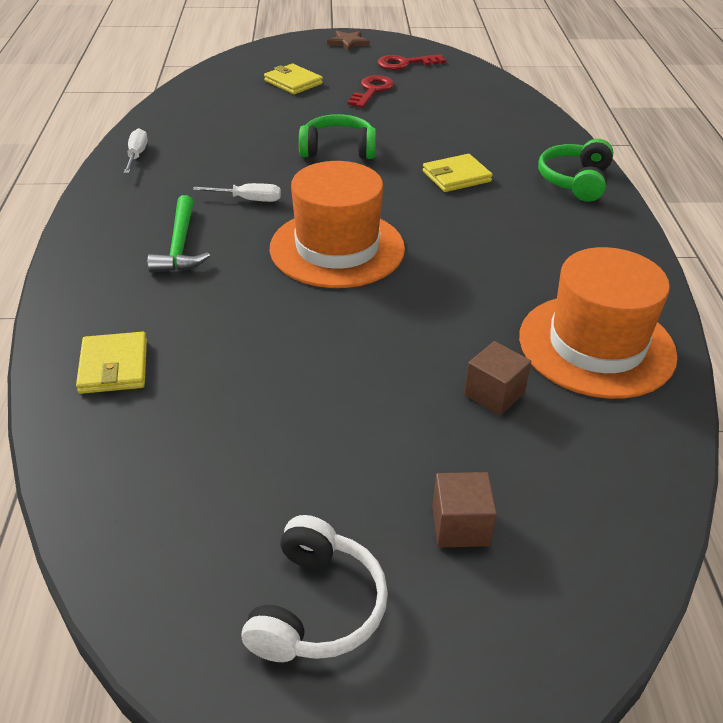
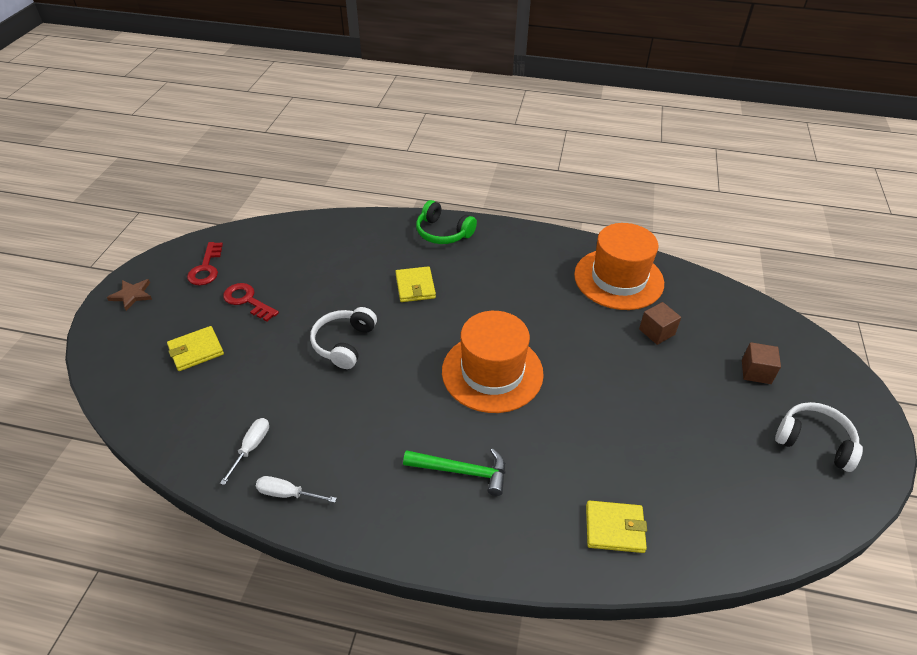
camera: 75 degrees left, 5 degrees up
white screwdriver [193,183,281,202] -> white screwdriver moved to [220,418,269,485]
green headphones [299,114,376,159] -> white headphones [310,307,377,369]

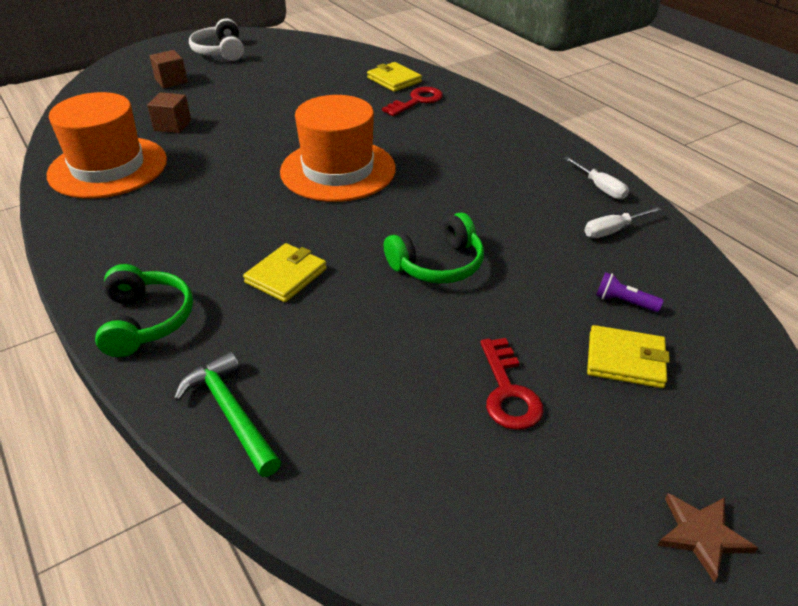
camera: 135 degrees left, 5 degrees down
red key [187,242,223,285] -> red key moved to [382,87,443,116]
white headphones [310,307,377,369] -> green headphones [384,212,484,284]
green hammer [403,448,506,496] -> green hammer moved to [174,352,281,477]
none -> purple flashlight [596,272,664,312]

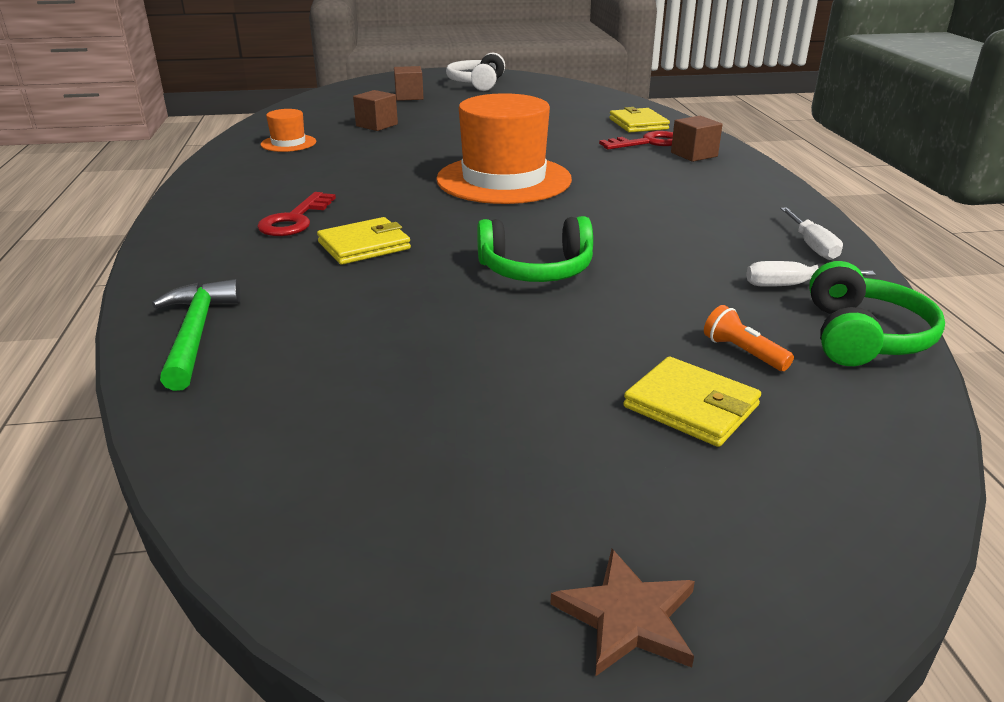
camera: 25 degrees right, 10 degrees down
orange hat [47,92,167,199] -> orange hat [261,109,316,152], size x0.46
green headphones [95,264,193,357] -> green headphones moved to [809,261,945,366]
red key [480,338,543,430] -> red key moved to [257,192,336,236]
purple flashlight [596,272,664,312] -> orange flashlight [704,305,794,371]
none -> brown cube [671,116,723,162]

